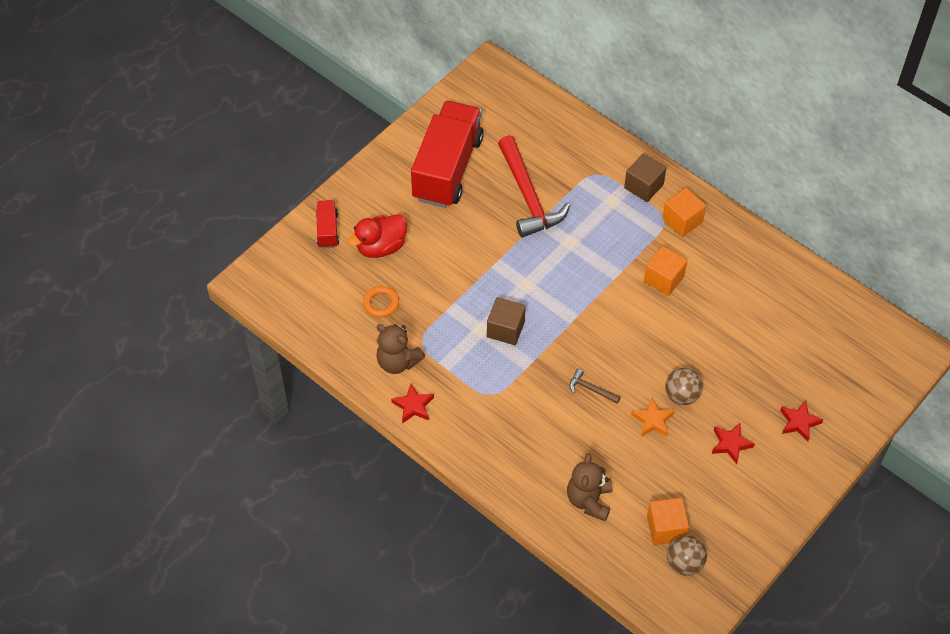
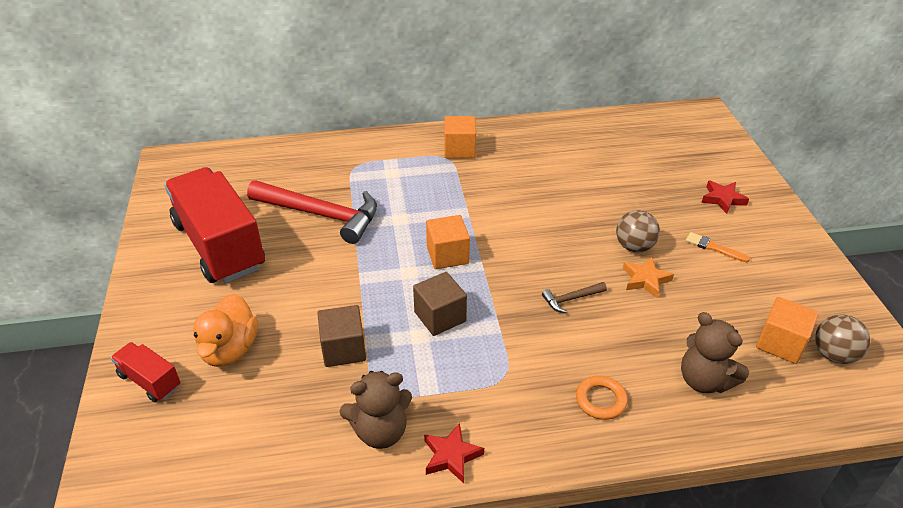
camera: 50 degrees left, 15 degrees down
red duck [348,214,407,258] -> orange duck [193,294,258,367]
orange ring [363,286,399,317] -> orange ring moved to [576,376,628,420]
brown cube [624,153,666,202] -> brown cube moved to [317,305,366,367]
orange cube [644,246,687,296] -> orange cube moved to [426,215,470,269]
red star [712,423,755,464] -> orange brush [686,232,750,262]

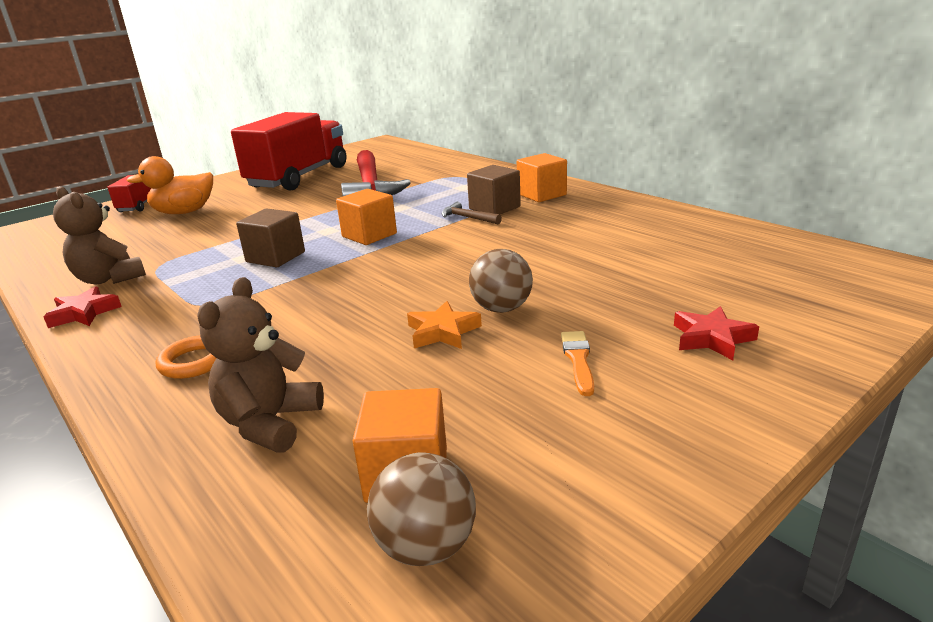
camera: 60 degrees right, 15 degrees down
brown cube [317,305,366,367] -> brown cube moved to [467,165,521,214]
brown hammer [542,282,607,313] -> brown hammer moved to [442,202,502,224]

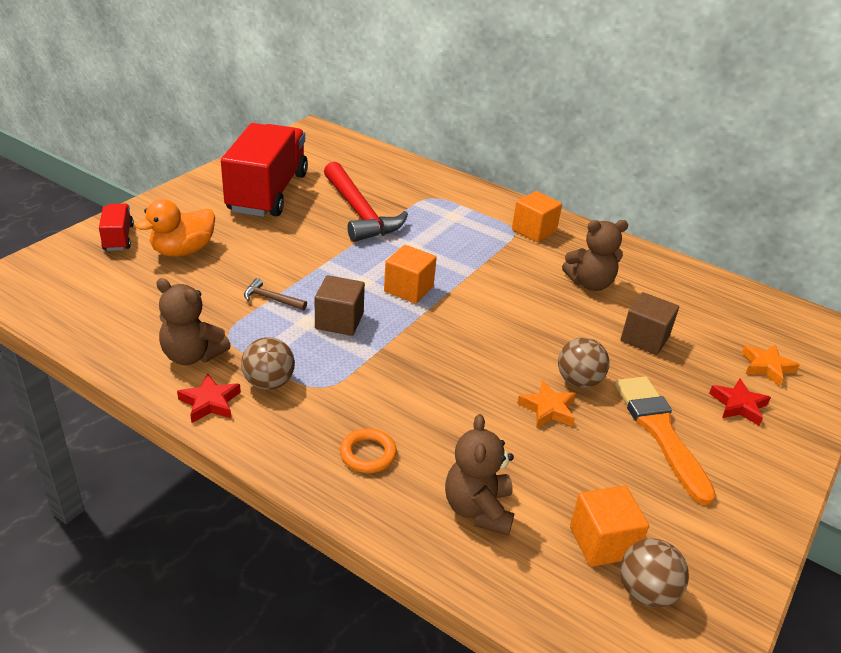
camera: 20 degrees left, 10 degrees up
brown hammer [442,202,502,224] -> brown hammer moved to [244,278,307,310]
brown cube [467,165,521,214] -> brown cube moved to [621,292,679,355]
orange brush [561,331,594,396] -> orange brush [615,377,716,505], size x2.09
none -> brown ball [241,337,295,390]
none -> brown teddy bear [562,220,628,291]
none -> orange star [742,345,799,386]

